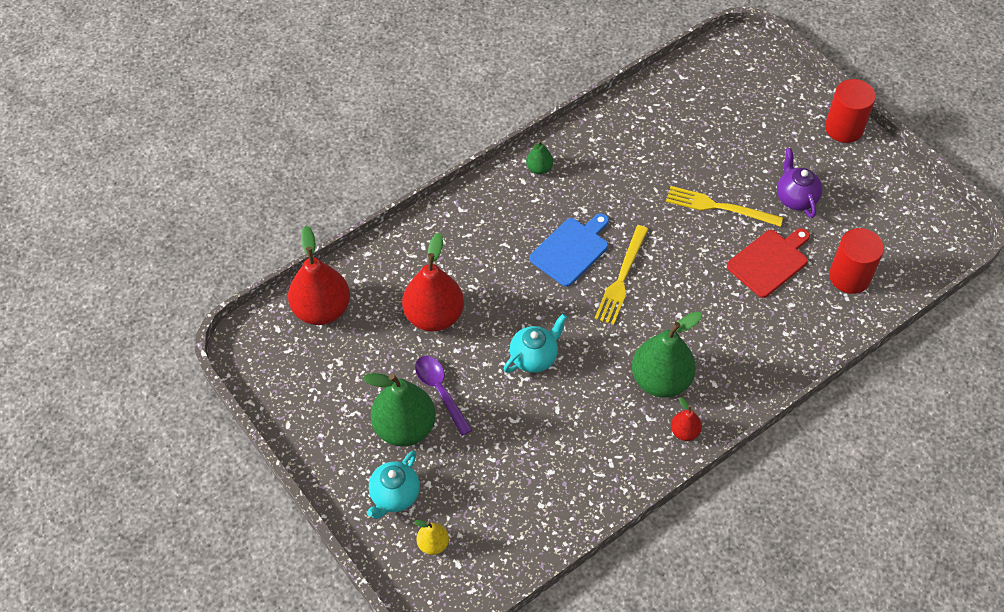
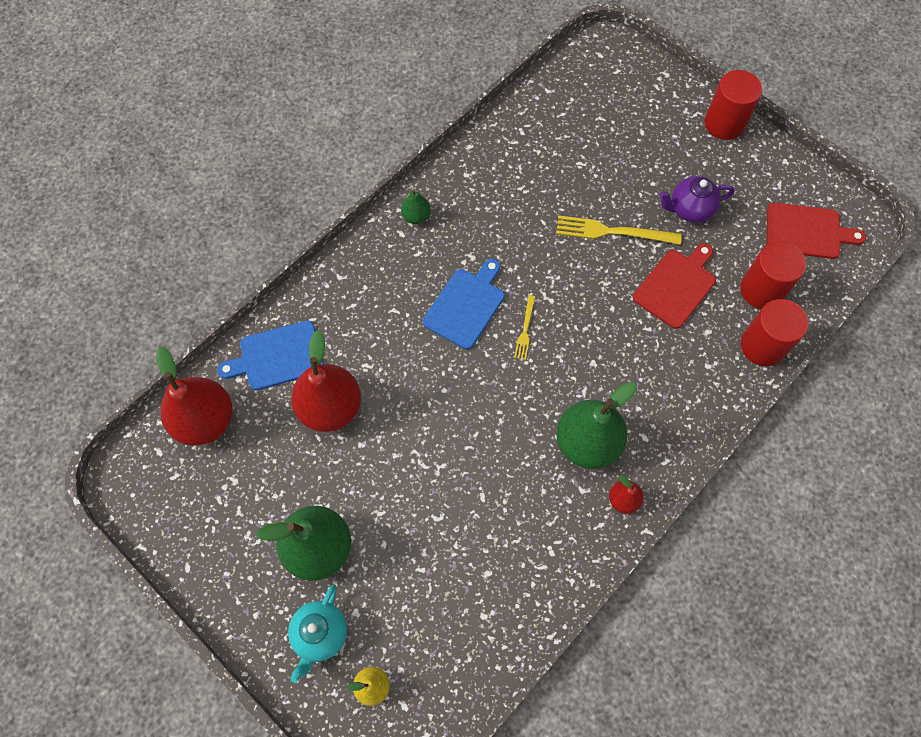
camera: 10 degrees left, 10 degrees up
purple spoon [415,356,472,436] -> none
turquoise teapot [504,314,567,373] -> none
yellow fork [595,225,648,325] -> yellow fork [514,295,535,360], size x0.54
purple teapot [777,148,822,218] -> purple teapot turned 75 degrees counterclockwise [659,176,735,223]
none -> blue cutting board [217,321,324,390]
none -> red cylinder [741,299,809,366]
none -> red cutting board [767,203,866,259]

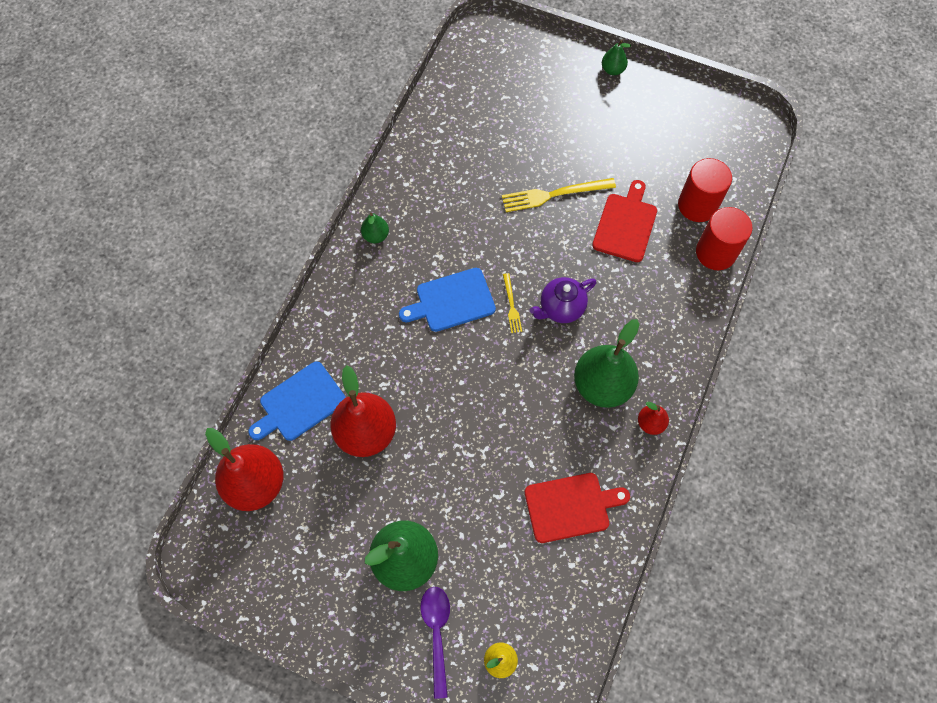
camera: 20 degrees left, 0 degrees up
turquoise teapot [288,584,347,683] -> purple spoon [420,587,450,699]
blue cutting board [423,259,505,349] -> blue cutting board turned 120 degrees counterclockwise [399,268,496,332]
purple teapot [659,176,735,223] -> purple teapot moved to [530,277,597,323]
red cylinder [704,70,762,140] -> green pear [602,40,631,75]
red cutting board [767,203,866,259] -> red cutting board moved to [525,473,630,543]

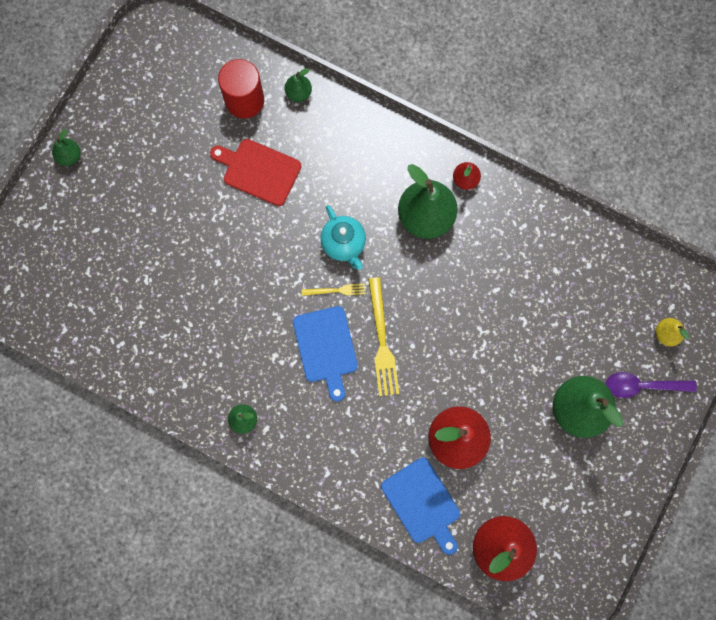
camera: 85 degrees left, 10 degrees up
yellow fork [502,178,616,212] -> yellow fork moved to [368,277,399,396]
red cutting board [525,473,630,543] -> none
purple teapot [530,277,597,323] -> turquoise teapot [320,205,366,270]
red cylinder [696,207,753,270] -> green pear [285,68,312,102]

